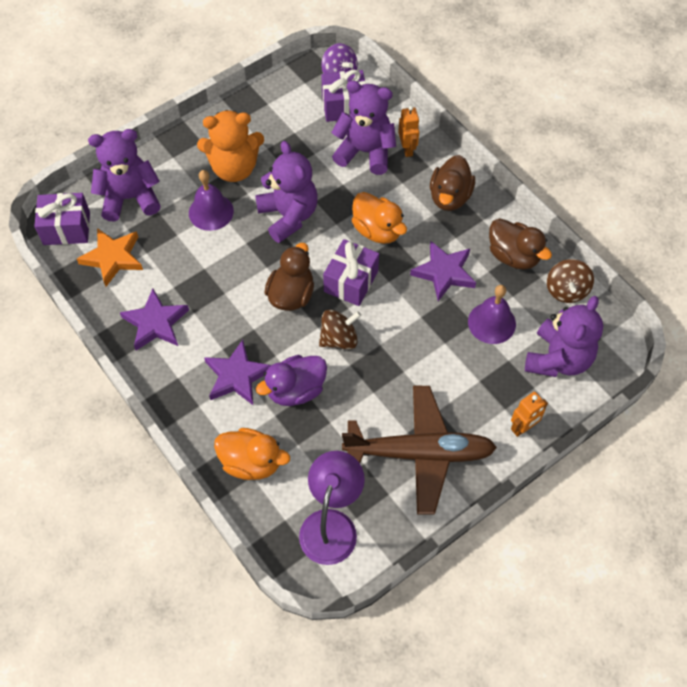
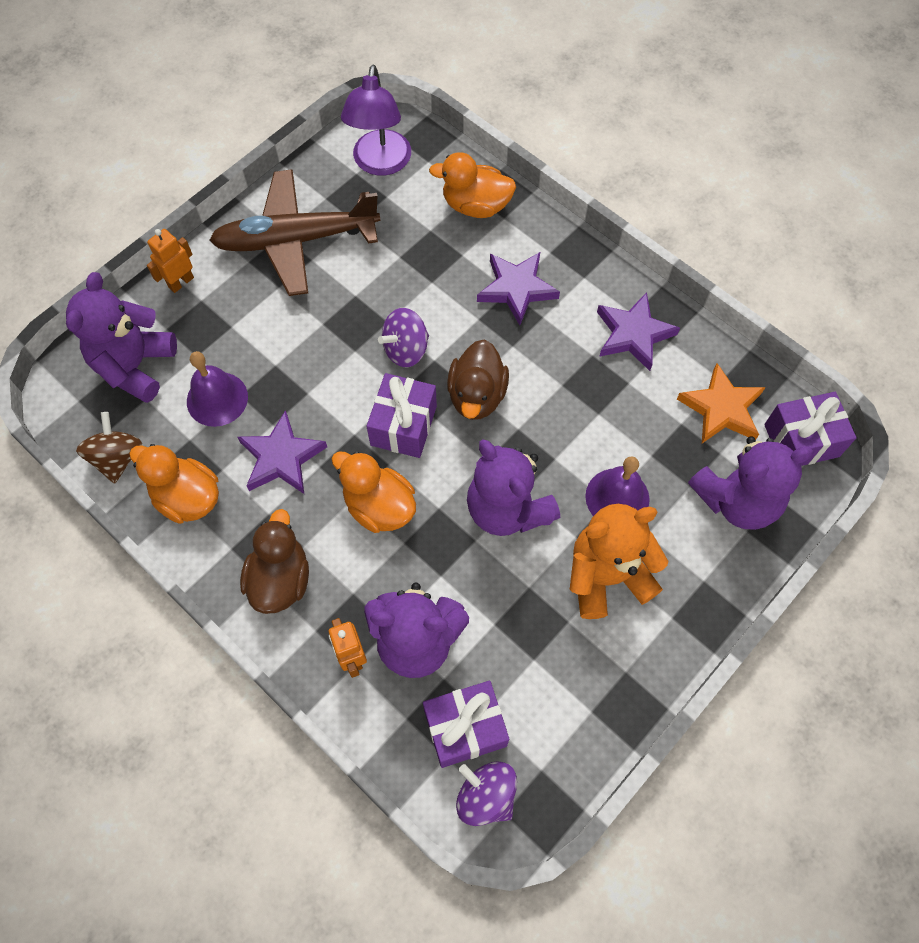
camera: 170 degrees right, 5 degrees up
purple duck [256,355,327,406] -> none
brown spinning top [319,309,361,350] -> purple spinning top [378,308,429,367]
brown duck [489,218,552,270] -> orange duck [129,444,219,524]

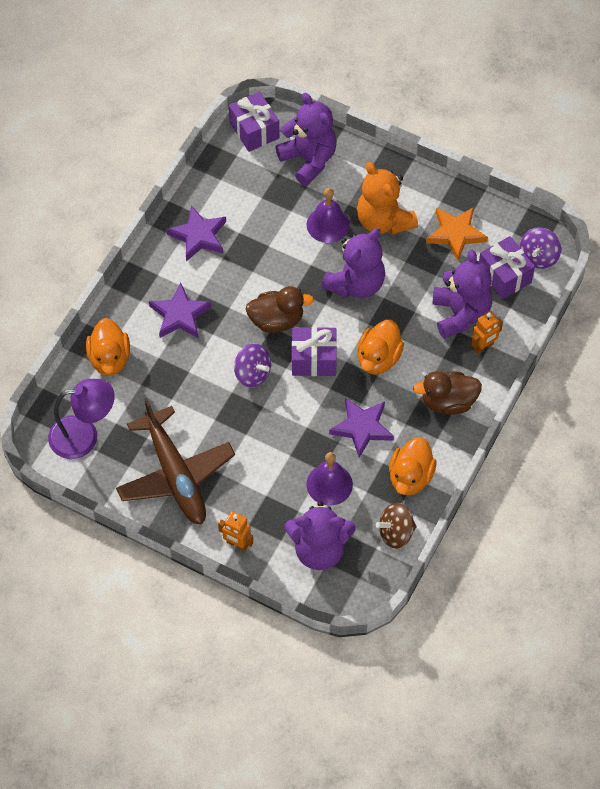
camera: 105 degrees left, 5 degrees down
orange star [677,363,765,443] -> orange star moved to [426,207,488,261]

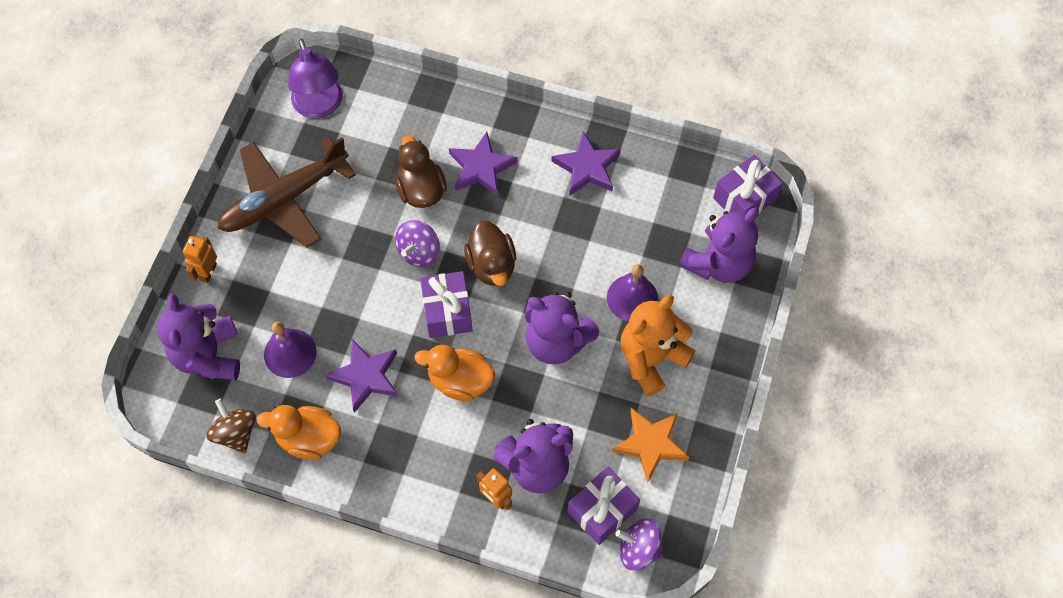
camera: 80 degrees right, 5 degrees up
orange duck [86,318,130,376] -> none
brown duck [413,371,482,415] -> brown duck moved to [396,135,447,208]

